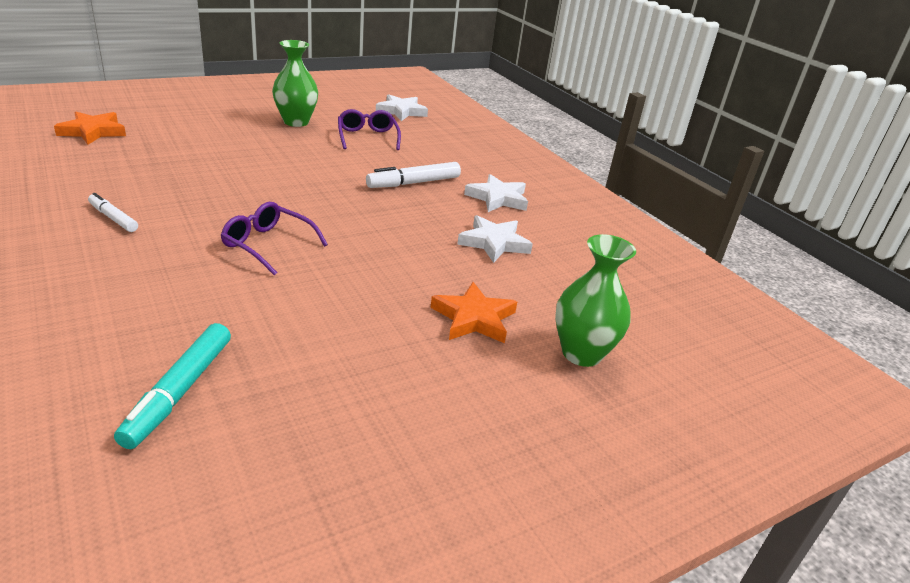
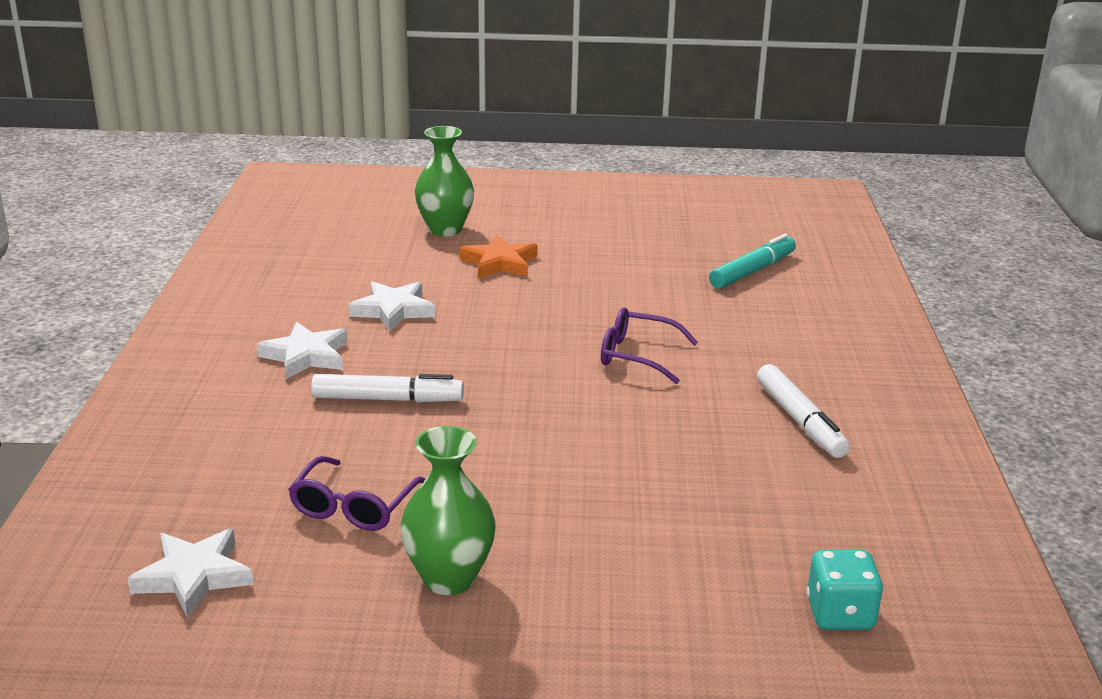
camera: 145 degrees left, 5 degrees down
orange star [54,112,126,145] -> turquoise dice [806,550,883,630]
white marker [88,193,138,232] -> white marker [757,364,850,458], size x1.58
purple glasses [221,202,328,275] -> purple glasses turned 135 degrees clockwise [601,308,698,384]

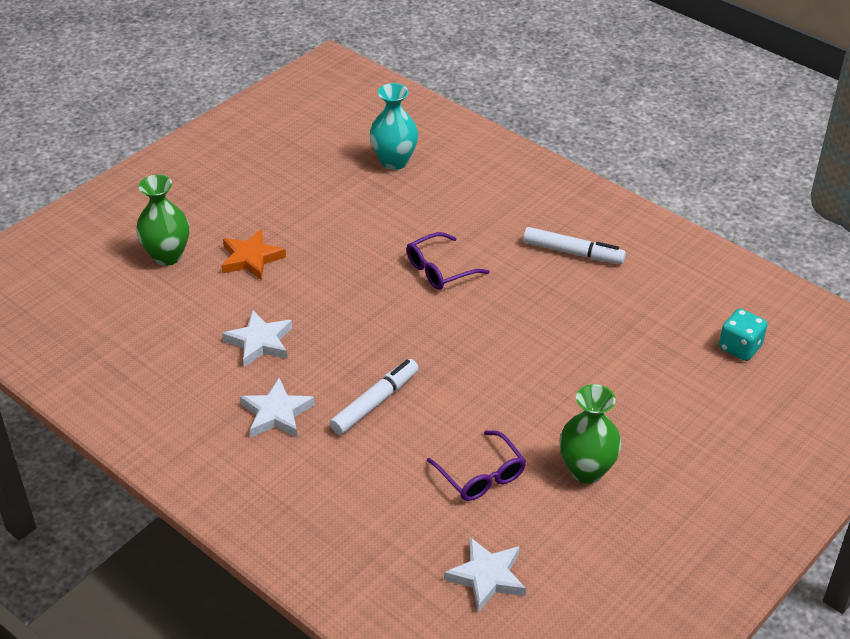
camera: 50 degrees left, 15 degrees up
turquoise marker [709,234,796,289] -> turquoise vase [370,83,418,170]

